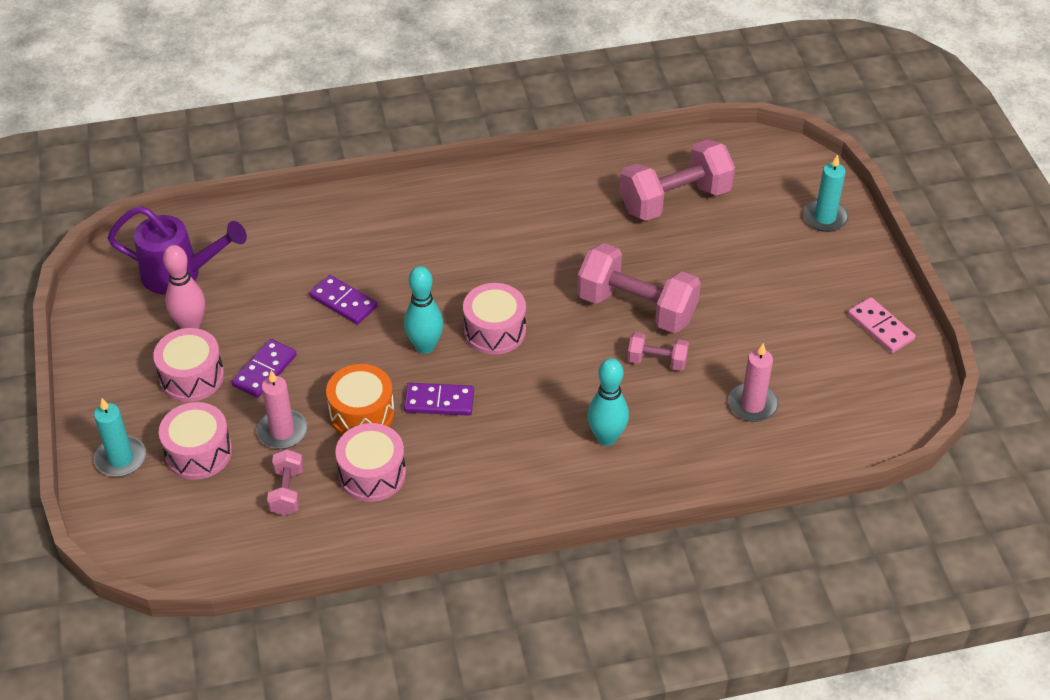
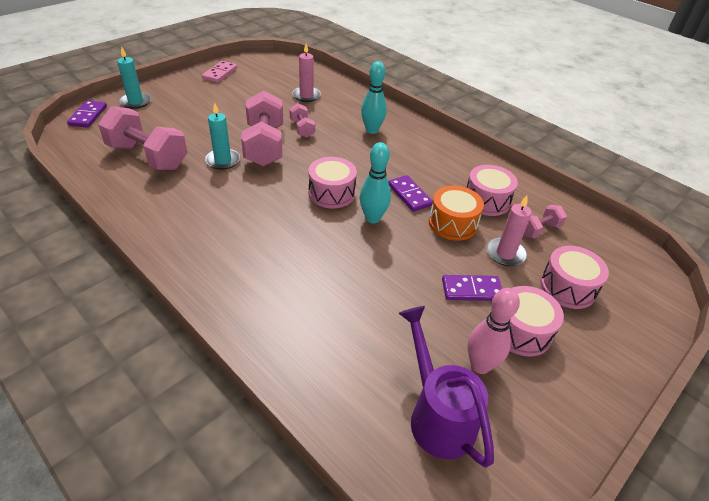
camera: 125 degrees left, 5 degrees down
turquoise candle [94,398,146,477] -> turquoise candle moved to [205,103,240,170]
purple domino [310,275,378,325] -> purple domino moved to [67,100,107,128]

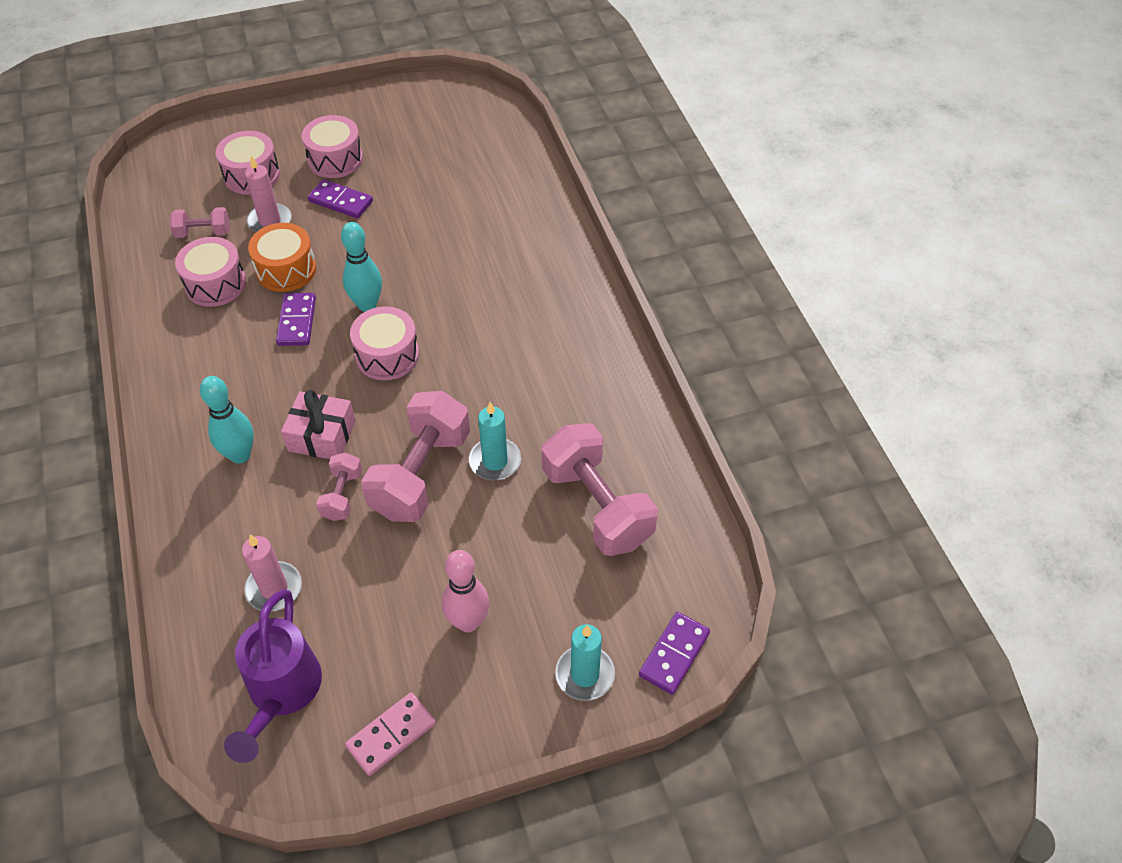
camera: 150 degrees left, 10 degrees up
purple watering can [398,306,494,468] -> purple watering can moved to [224,590,322,763]
pink bowling pin [468,288,520,374] -> pink bowling pin moved to [442,550,489,632]
none -> pink gift [281,390,356,459]

